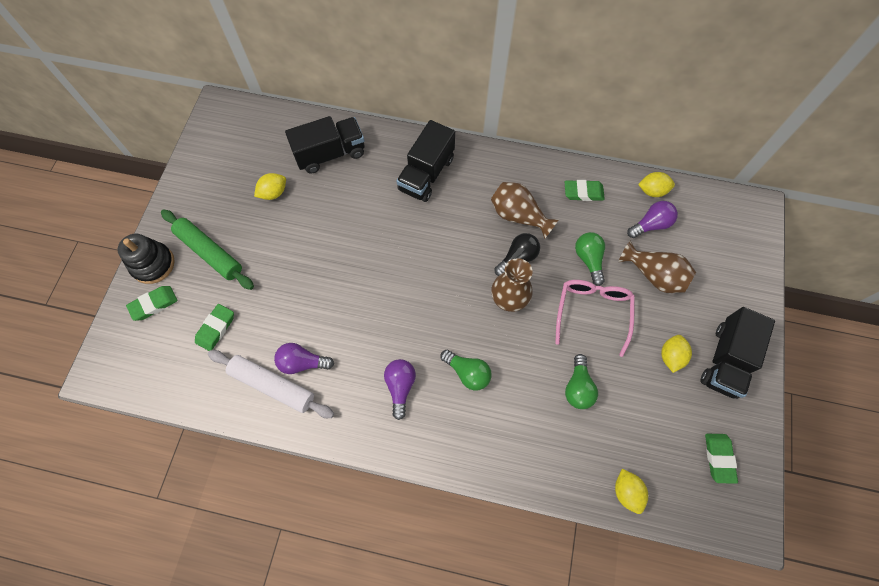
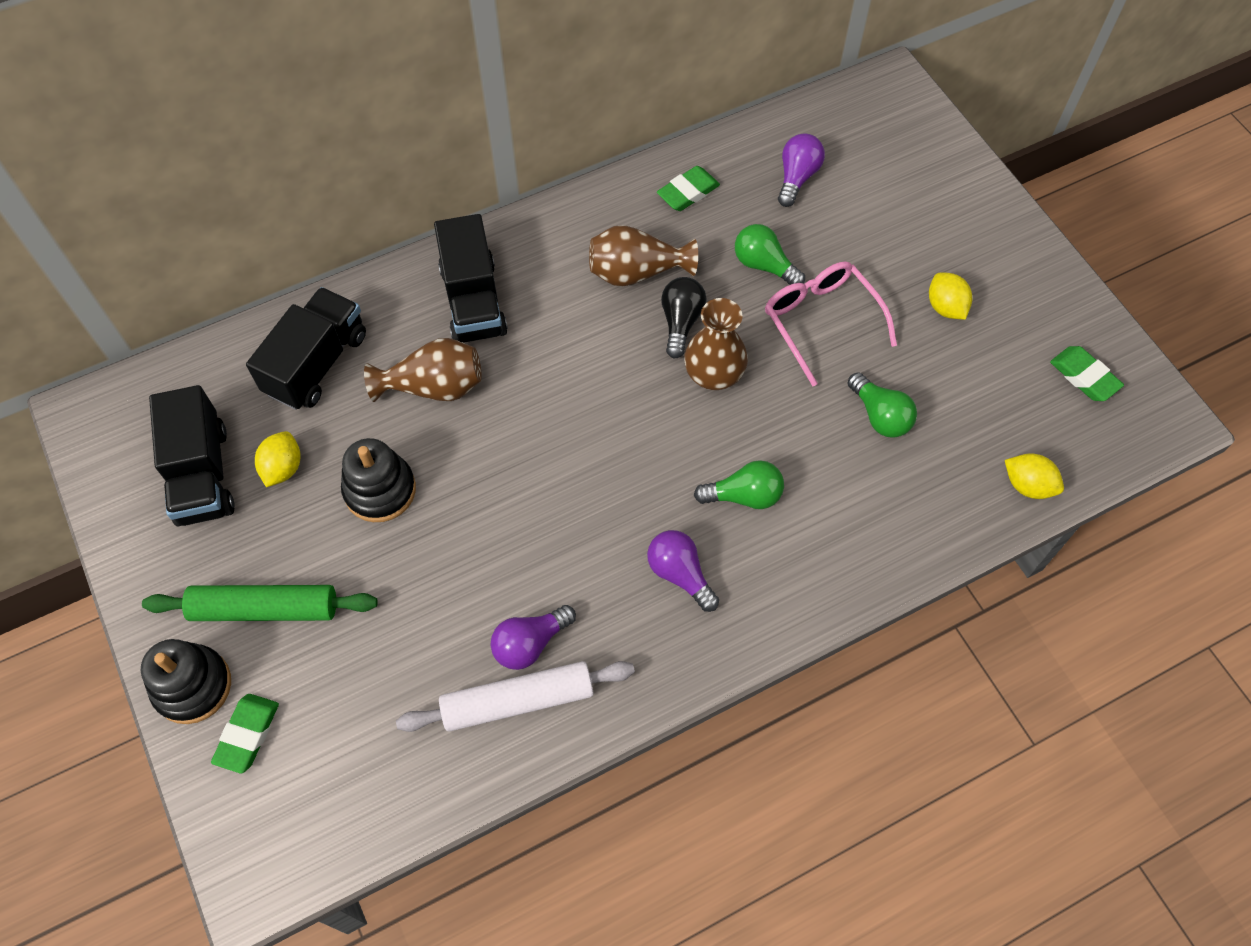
camera: 40 degrees left, 5 degrees down
green eraser [195,304,234,351] -> none
brown vase [619,241,696,293] -> brown vase moved to [364,338,482,402]
yellow lemon [638,172,675,197] -> none
black truck [700,307,775,399] -> black truck moved to [149,385,235,526]
none -> black stacking toy [341,438,416,522]

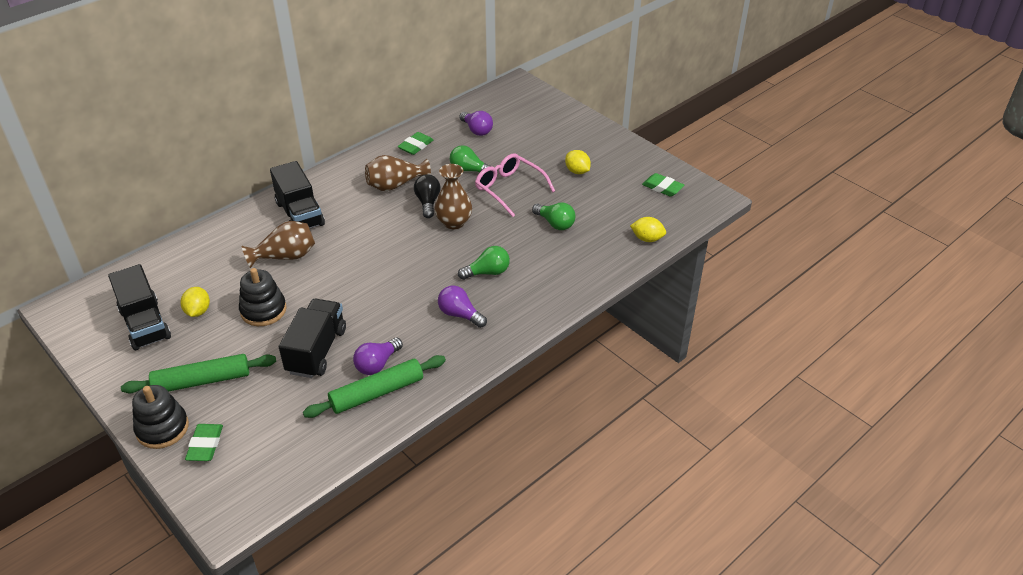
camera: 15 degrees left, 20 degrees down
black truck [246,287,366,410] -> black truck moved to [279,299,346,378]
white rolling pin [396,661,635,732] -> green rolling pin [303,355,446,418]
purple light bulb [778,133,825,207] -> purple light bulb turned 135 degrees clockwise [460,111,493,136]

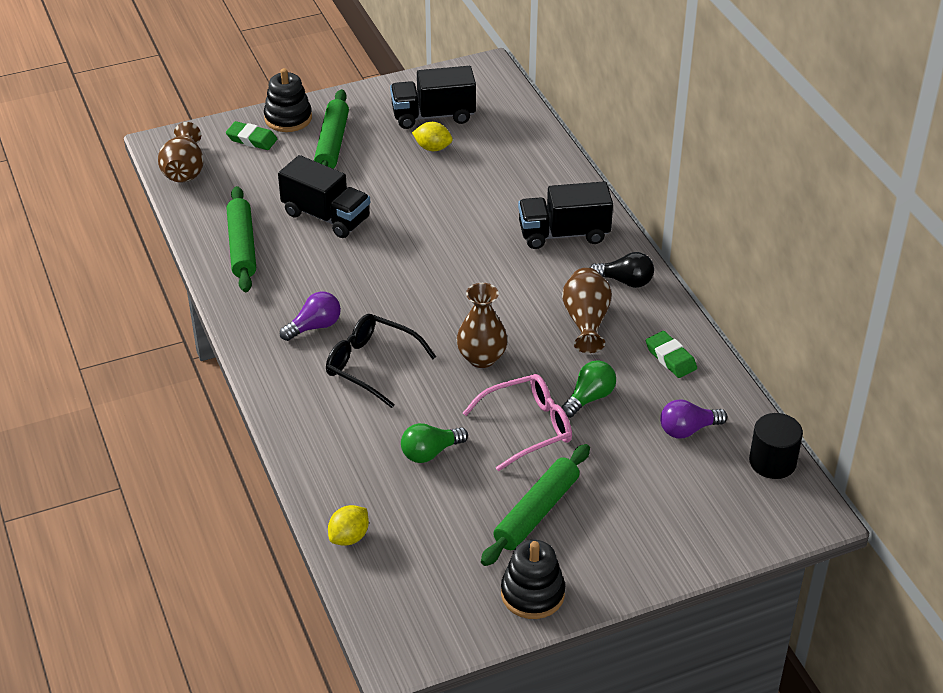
camera: 110 degrees right, 0 degrees up
black stacking toy [239,268,287,326] -> black stacking toy moved to [501,540,565,619]
brown vase [242,221,315,268] -> brown vase moved to [158,122,204,182]
purple light bulb [353,338,403,375] -> none
black light bulb [414,174,441,218] -> black light bulb moved to [590,252,654,288]
green light bulb [458,246,510,280] -> black glasses [326,314,436,408]
yellow lemon [565,150,591,174] -> green rolling pin [481,444,590,566]
green eraser [642,173,684,197] -> none
none -> black cylinder [749,413,803,479]

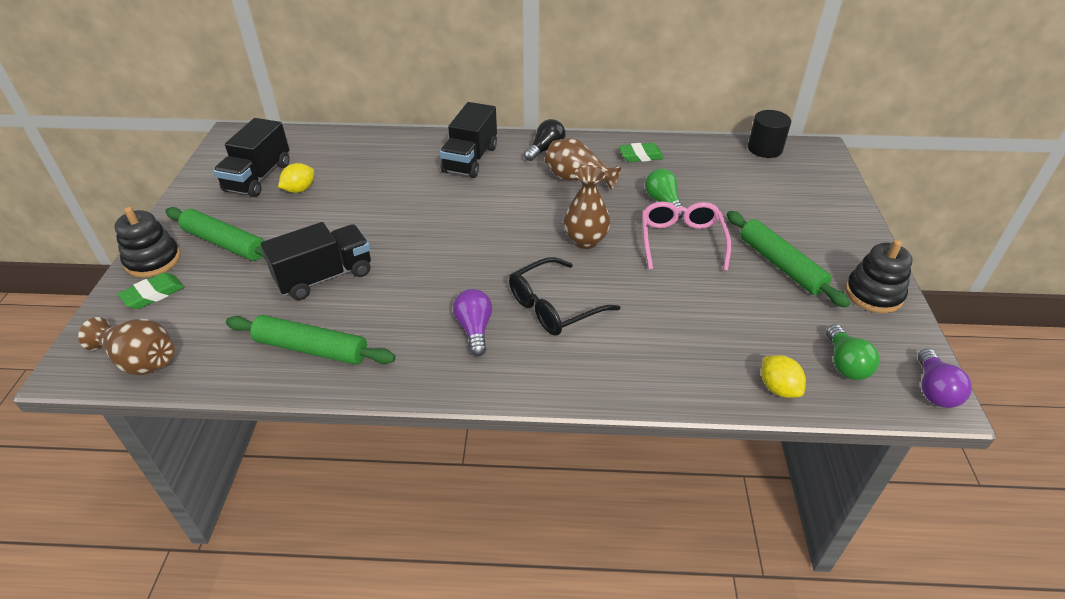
camera: 65 degrees left, 0 degrees up
green light bulb [401,423,468,463] -> green light bulb moved to [826,324,880,380]
purple light bulb [660,399,727,438] -> purple light bulb moved to [918,349,972,408]

